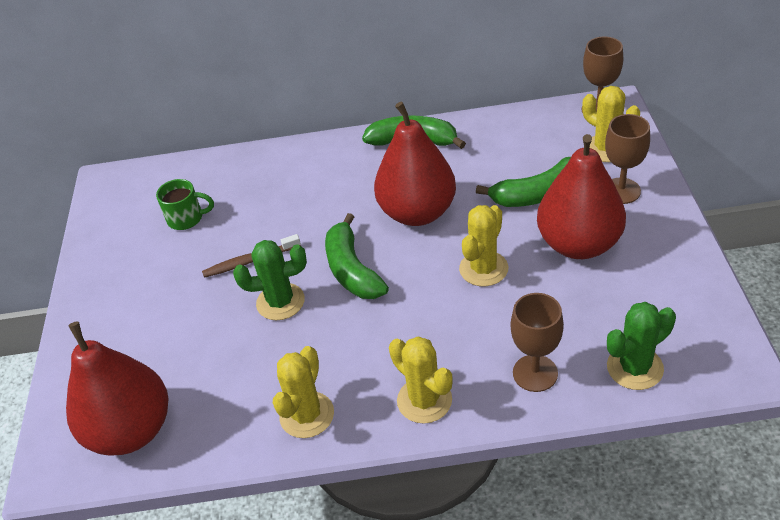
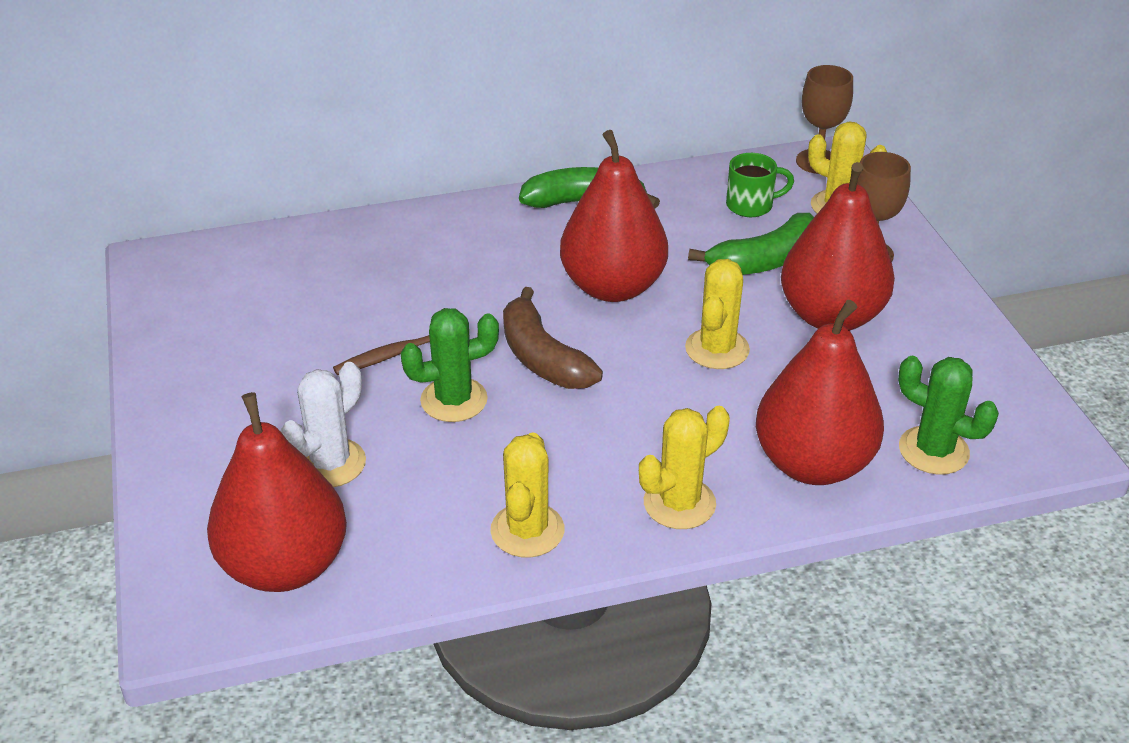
camera: 15 degrees left, 5 degrees down
green mug [156,179,214,230] -> green mug moved to [726,153,794,217]
green banana [325,213,389,299] -> brown banana [503,287,603,389]
yellow cactus [389,336,453,423] -> yellow cactus turned 75 degrees counterclockwise [639,406,730,529]
brown goblet [511,293,564,392] -> red pear [756,300,884,485]
green cactus [607,302,676,390] -> green cactus turned 75 degrees clockwise [898,356,999,475]
none -> white cactus [280,362,366,487]

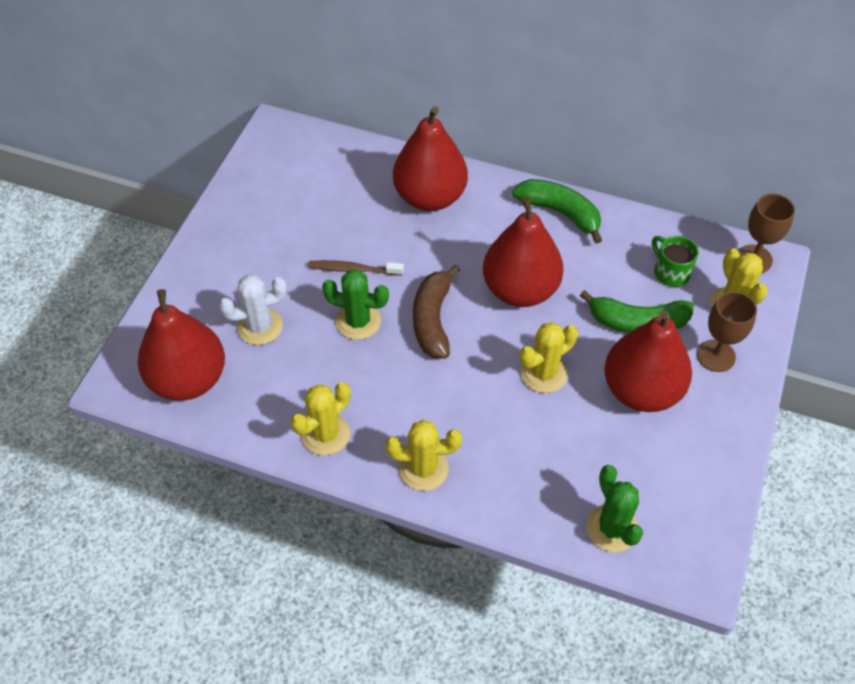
camera: 35 degrees right, 15 degrees up
green mug [726,153,794,217] -> green mug turned 150 degrees counterclockwise [652,236,699,287]
red pear [756,300,884,485] -> red pear moved to [393,106,468,211]

